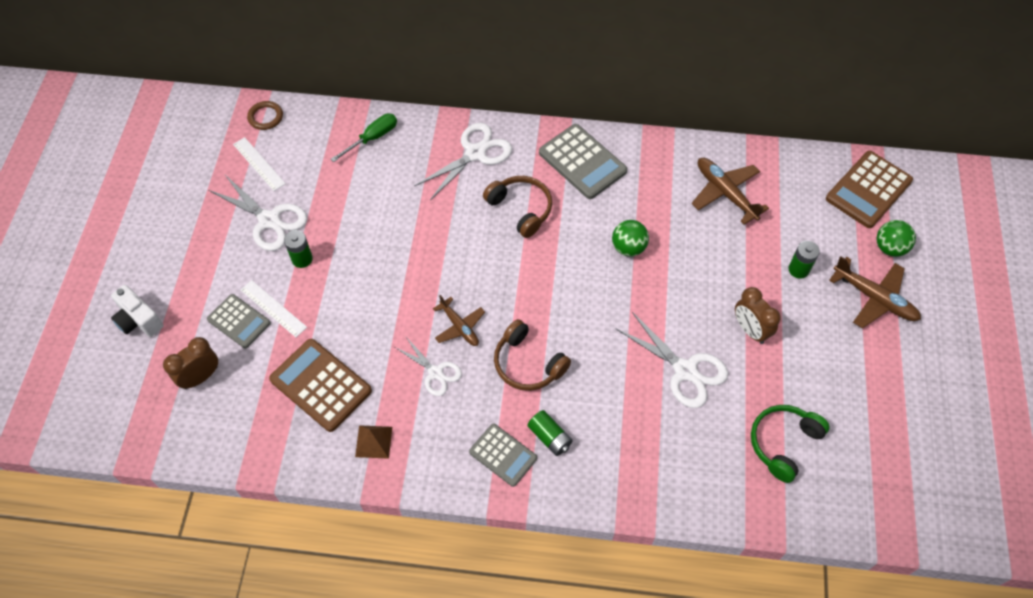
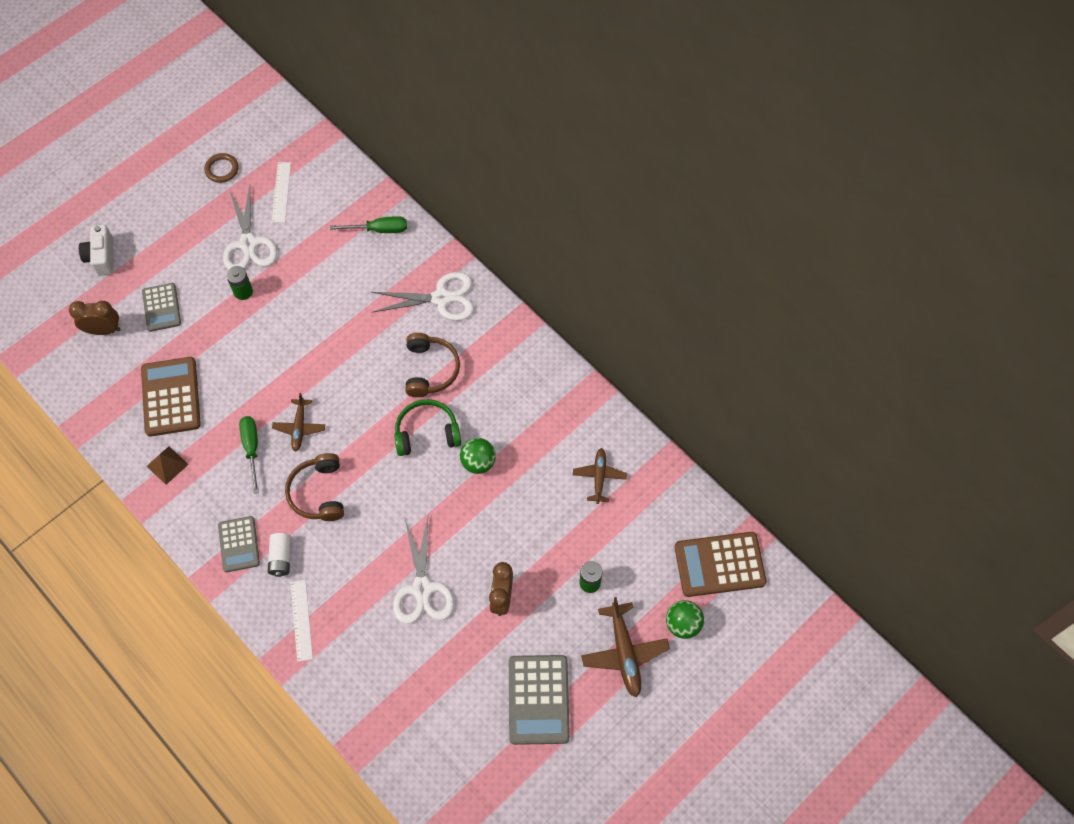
camera: 40 degrees right, 5 degrees up
white ruler [241,280,307,337] -> white ruler moved to [291,580,313,662]
brown ring [247,101,283,130] -> brown ring moved to [204,153,239,183]
white scissors [395,337,462,396] -> green screwdriver [239,416,259,494]
green battery [527,410,573,456] -> white battery [268,533,291,577]
grey calculator [539,124,627,199] -> grey calculator moved to [509,655,570,745]
brown plane [692,158,769,225] -> brown plane [573,448,627,504], size x0.65
green headphones [751,405,830,483] -> green headphones moved to [394,399,461,456]

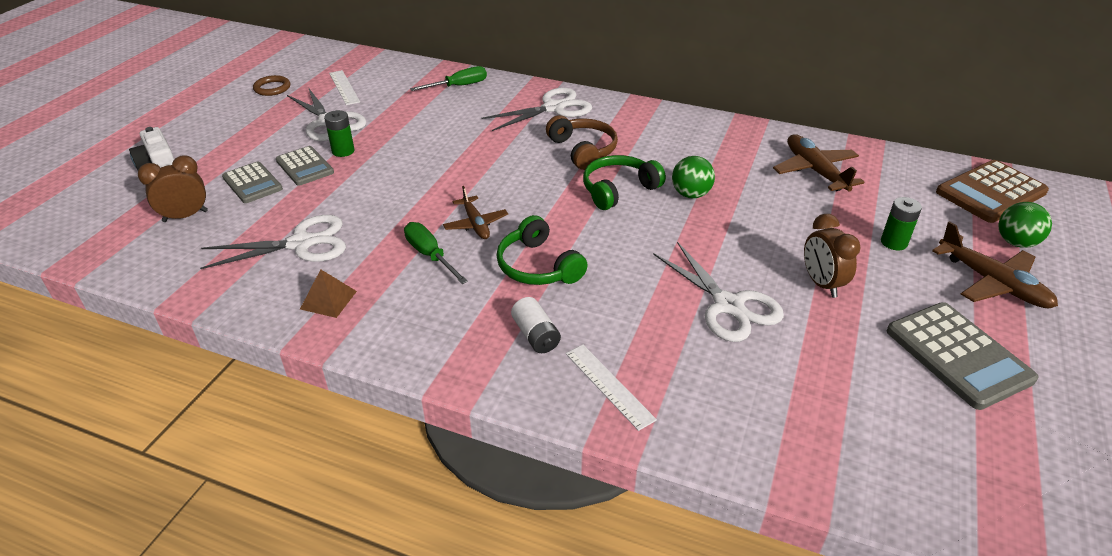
camera: 25 degrees left, 25 degrees down
brown calculator [141,357,201,437] -> white scissors [200,215,346,269]
grey calculator [218,516,260,572] -> grey calculator moved to [276,146,334,186]
brown headphones [285,453,344,521] -> green headphones [496,215,588,285]
brown plane [573,448,627,504] -> brown plane [773,134,865,191], size x1.55

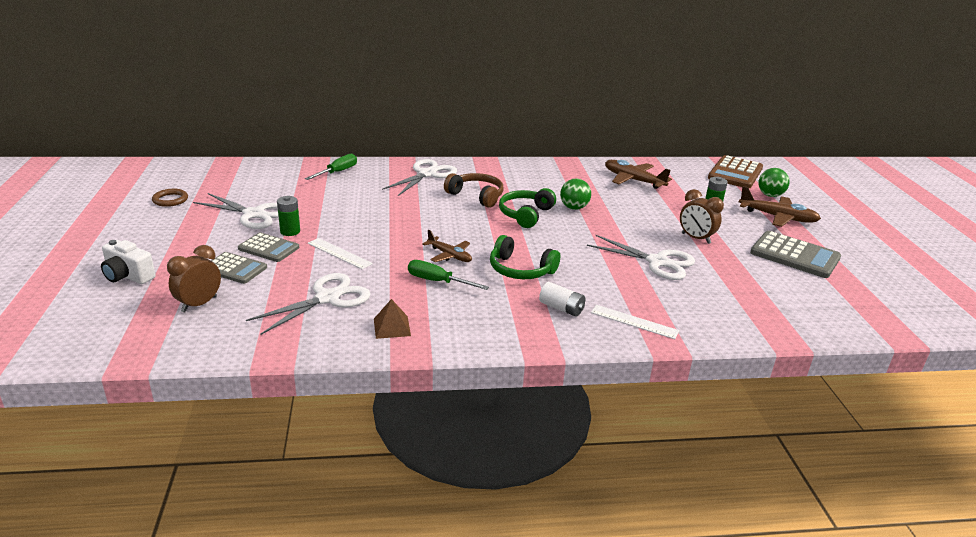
camera: 30 degrees left, 10 degrees down
white ruler [329,70,360,105] -> white ruler moved to [308,238,373,269]

